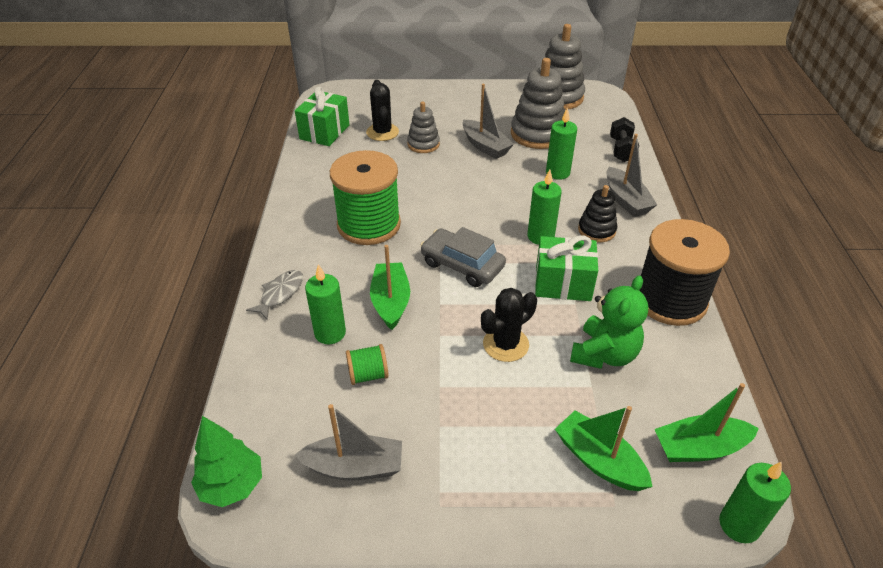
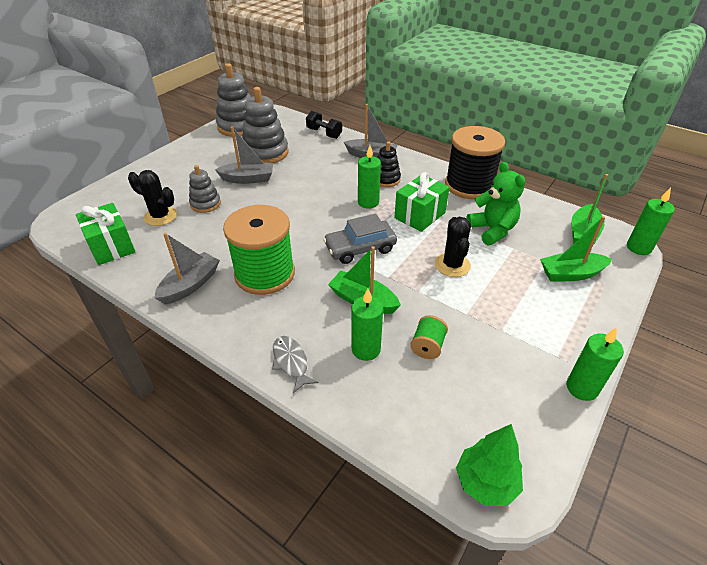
camera: 55 degrees left, 0 degrees up
grey boat [295,404,402,481] -> grey boat moved to [154,233,220,305]
green candle [546,107,577,180] -> green candle moved to [567,327,624,401]

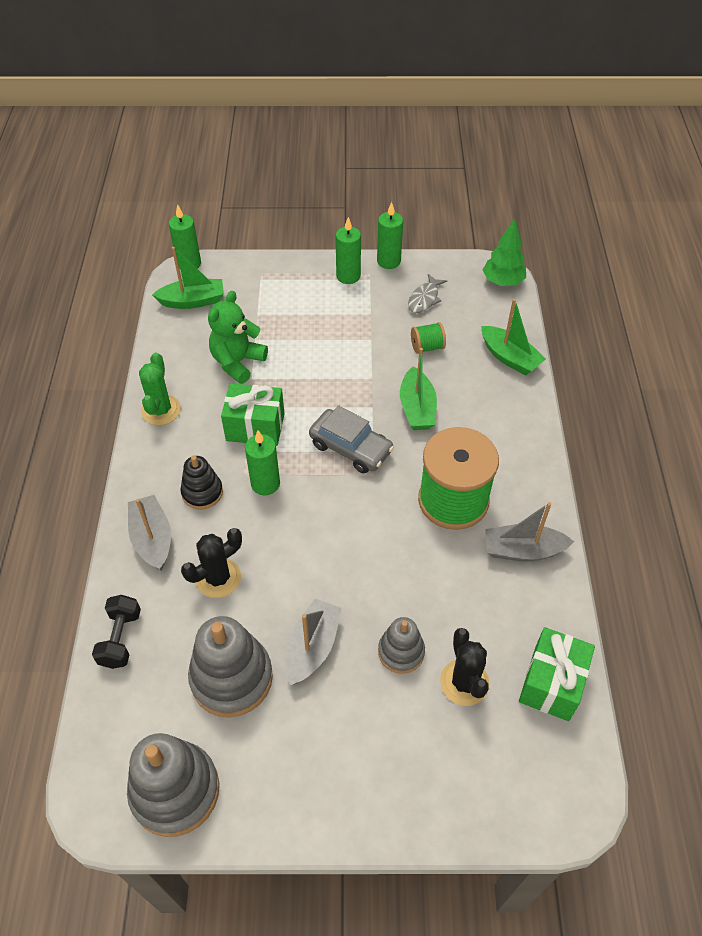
camera: 125 degrees left, 10 degrees up
grey boat [215,126,273,184] -> grey boat turned 60 degrees clockwise [285,598,342,685]
grey fish [272,336,319,393] -> grey fish moved to [408,274,447,313]
green candle [351,288,383,361] -> green candle moved to [336,217,361,284]
black cactus [435,217,471,277] -> black cactus moved to [181,528,242,598]
black spool [445,126,505,199] -> green cactus [139,353,181,425]
green boat [540,216,612,282] -> green boat moved to [481,299,546,375]

